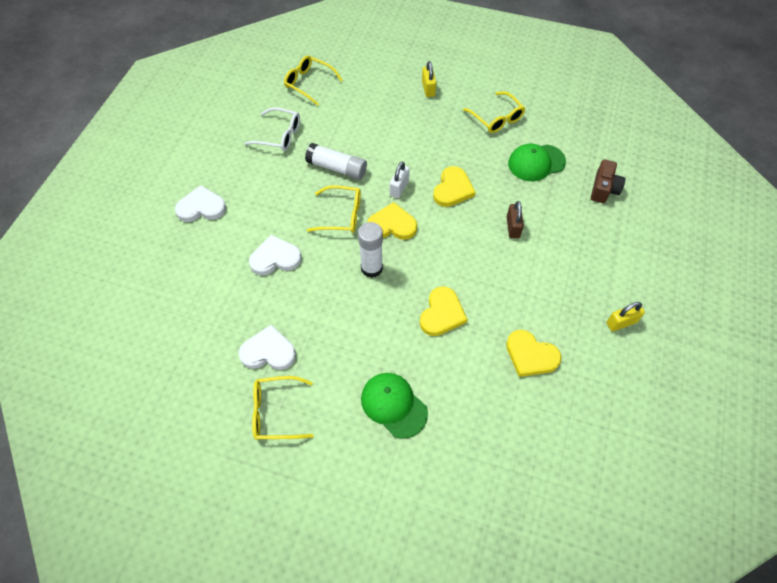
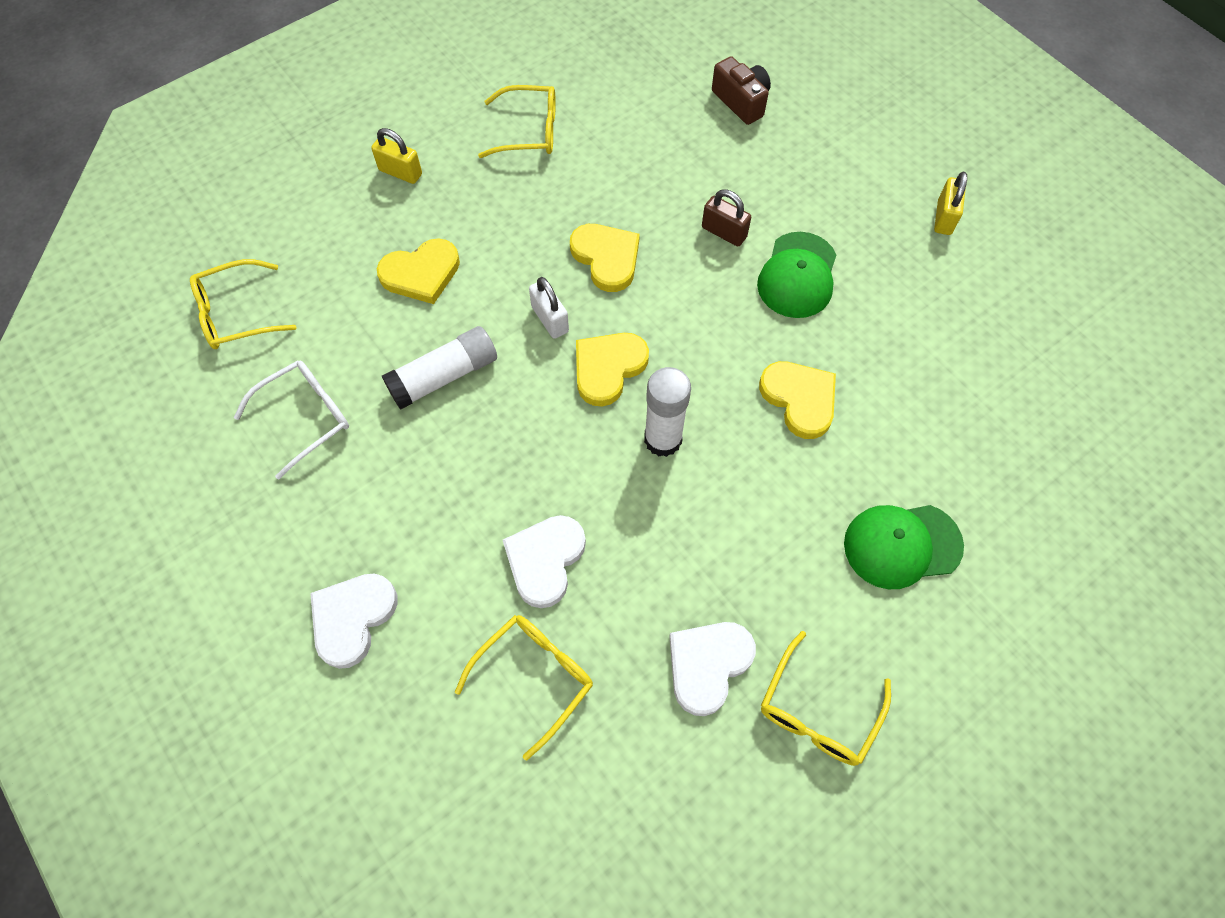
camera: 55 degrees left, 5 degrees up
yellow glasses [307,185,361,233] -> yellow glasses moved to [455,615,593,760]
yellow heart [506,330,562,377] -> yellow heart moved to [377,238,460,304]
green cap [508,144,566,181] -> green cap moved to [757,232,836,318]

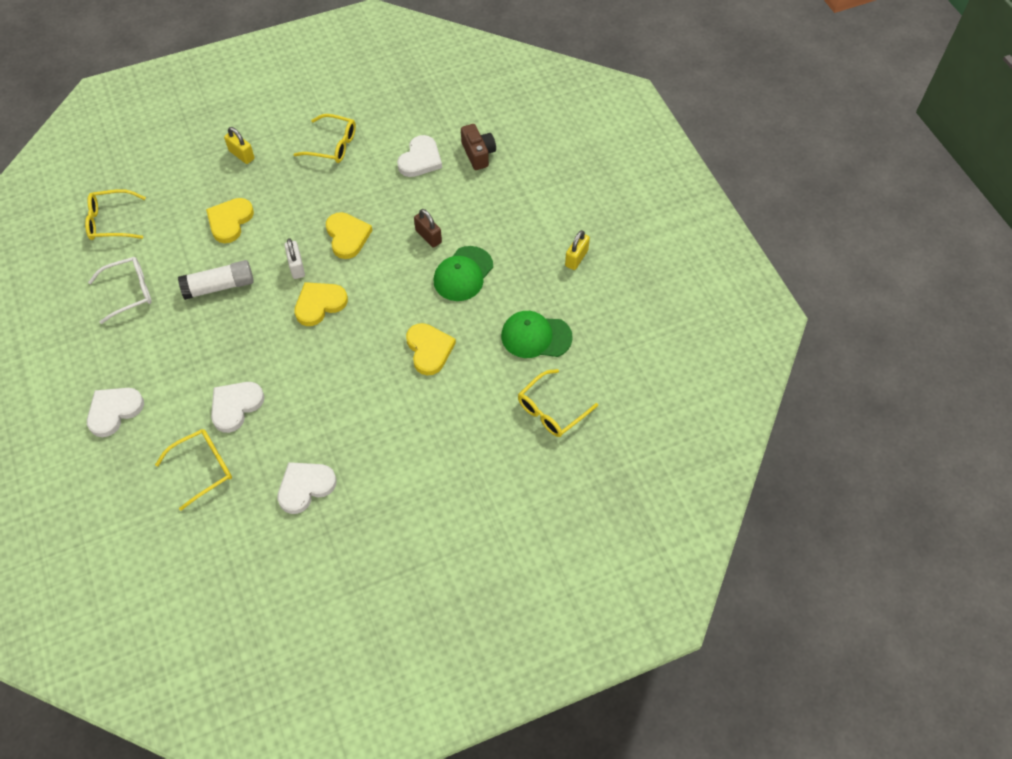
camera: 15 degrees right, 5 degrees down
yellow heart [377,238,460,304] -> yellow heart turned 120 degrees clockwise [206,198,254,243]
white glue stick [644,367,691,457] -> none
yellow glasses [761,631,891,766] -> yellow glasses moved to [518,369,598,437]
green cap [844,505,964,589] -> green cap moved to [501,311,573,358]
none -> white heart [397,135,442,177]

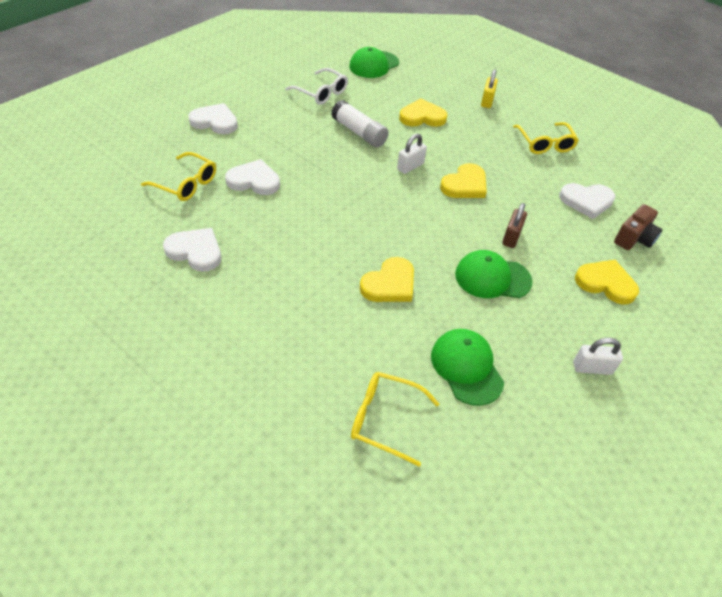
camera: 60 degrees right, 10 degrees down
yellow glasses [85,189,146,240] -> green cap [349,47,399,78]
yellow heart [294,282,348,326] -> yellow heart moved to [575,260,639,305]
yellow padlock [565,230,590,270] -> white padlock [573,338,623,375]

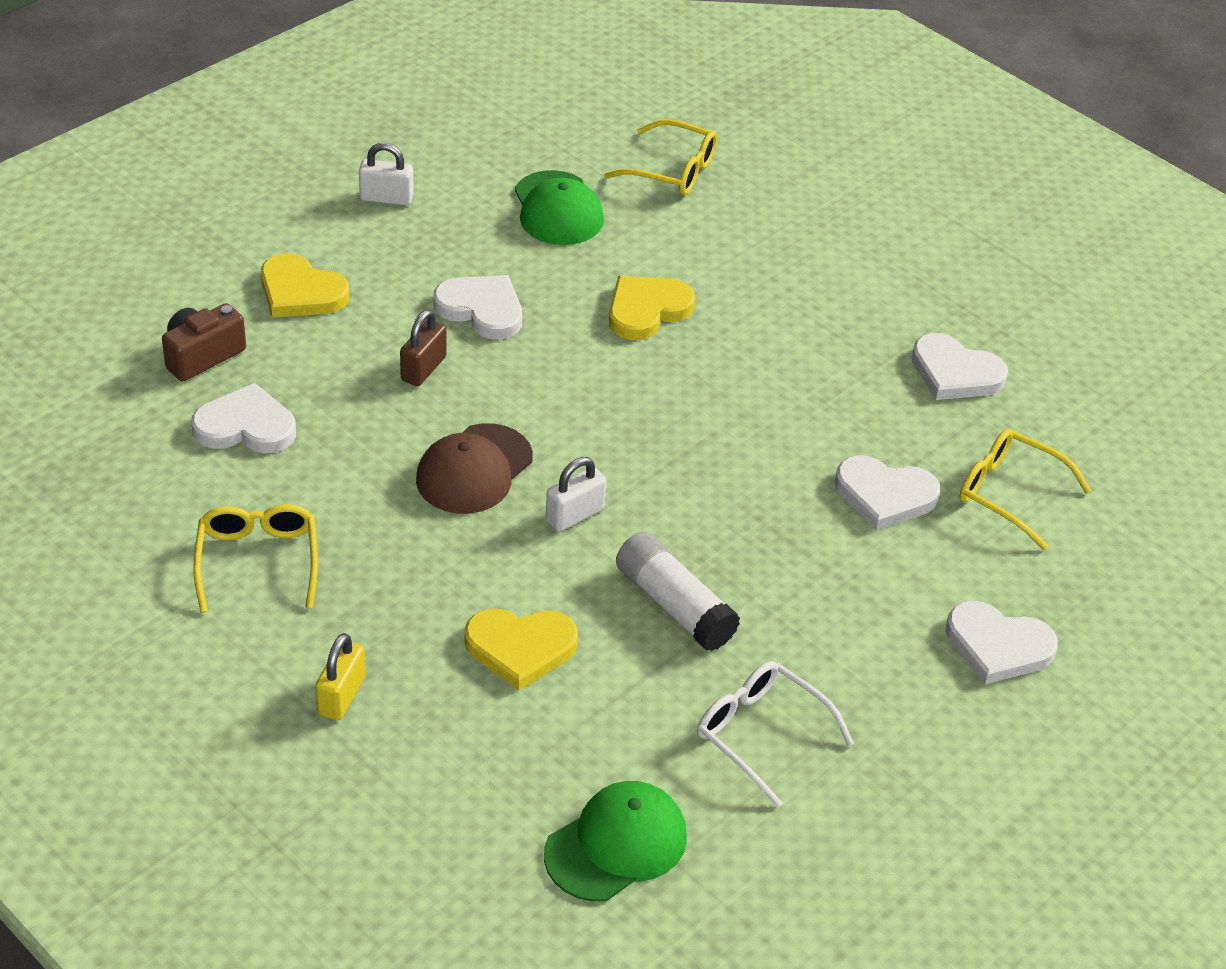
camera: 175 degrees left, 5 degrees down
yellow heart [440,163,487,198] -> brown cap [416,423,533,514]
green cap [455,250,533,298] -> white heart [433,275,522,339]

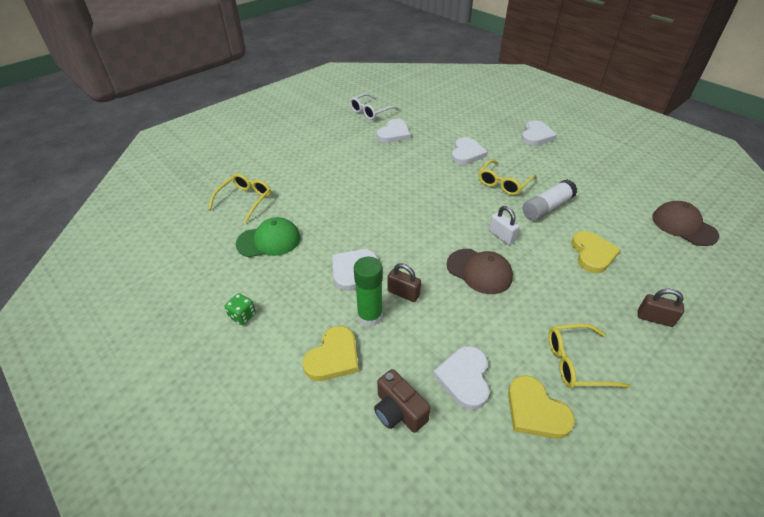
camera: 85 degrees left, 0 degrees up
yellow padlock [315,633,365,720] -> brown padlock [638,289,684,327]
white padlock [359,143,414,206] -> green dice [225,293,256,325]
green cap [544,781,687,902] -> brown cap [652,201,719,246]
yellow heart [609,276,695,340] -> yellow heart moved to [508,375,575,439]
white glasses [697,661,854,807] -> white glasses moved to [350,93,399,120]
yellow glasses [959,429,1091,550] -> yellow glasses moved to [478,160,536,195]
none -> green glue stick [354,257,383,327]

